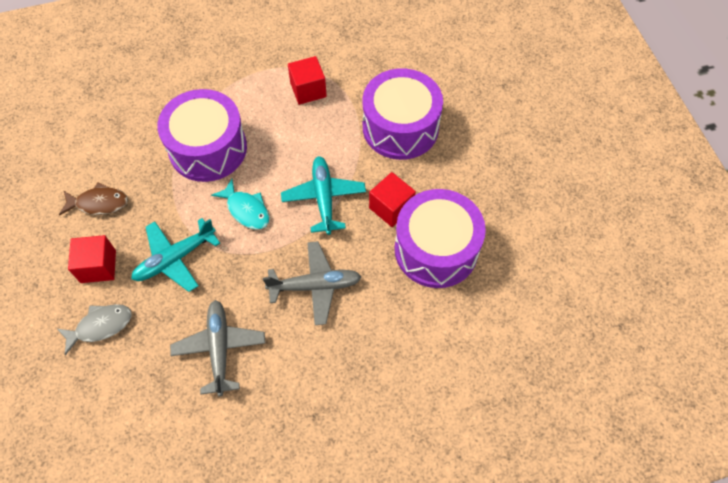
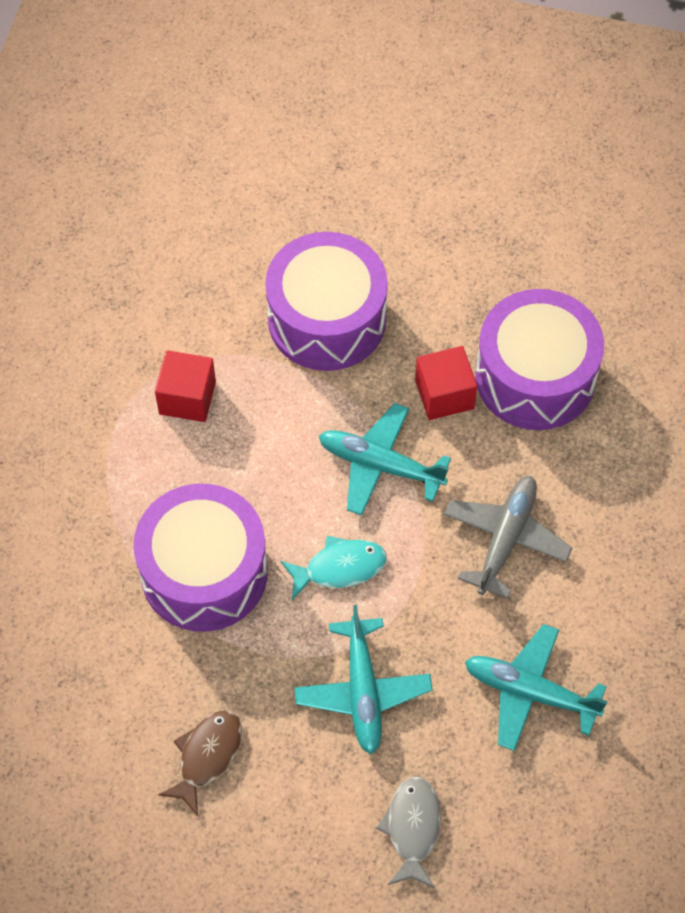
camera: 60 degrees left, 0 degrees up
red cube [68,235,116,283] -> none
grey plane [170,300,265,396] -> turquoise plane [465,624,608,751]

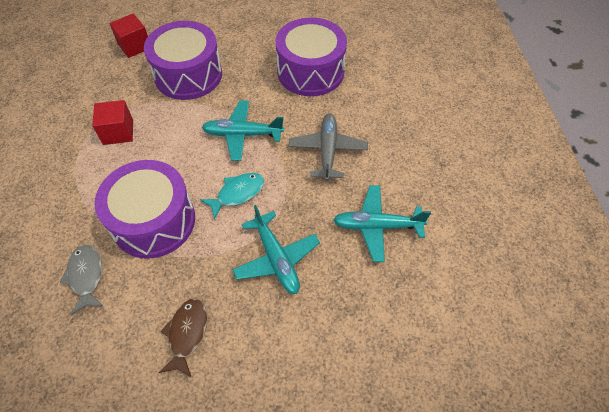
camera: 20 degrees left, 5 degrees down
grey fish [376,776,441,888] -> grey fish moved to [59,245,103,315]
red cube [415,346,477,420] -> red cube moved to [109,14,148,58]

